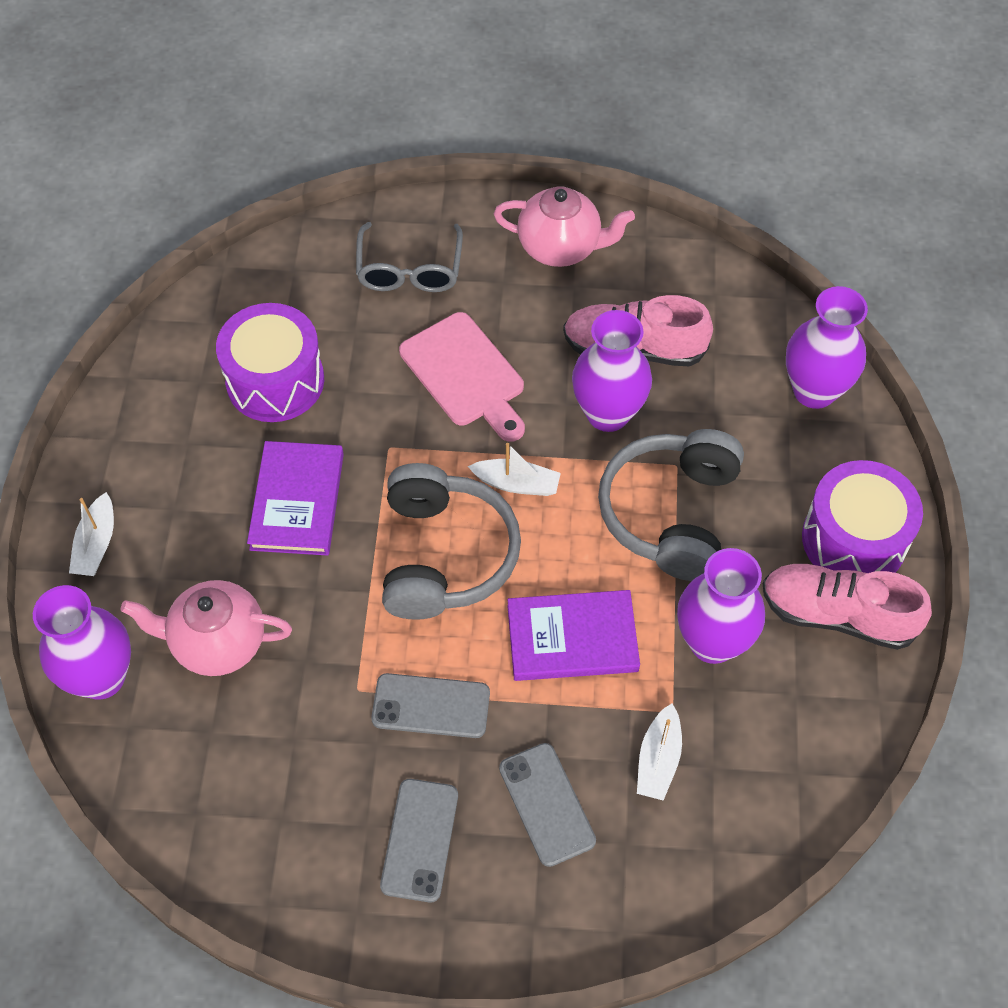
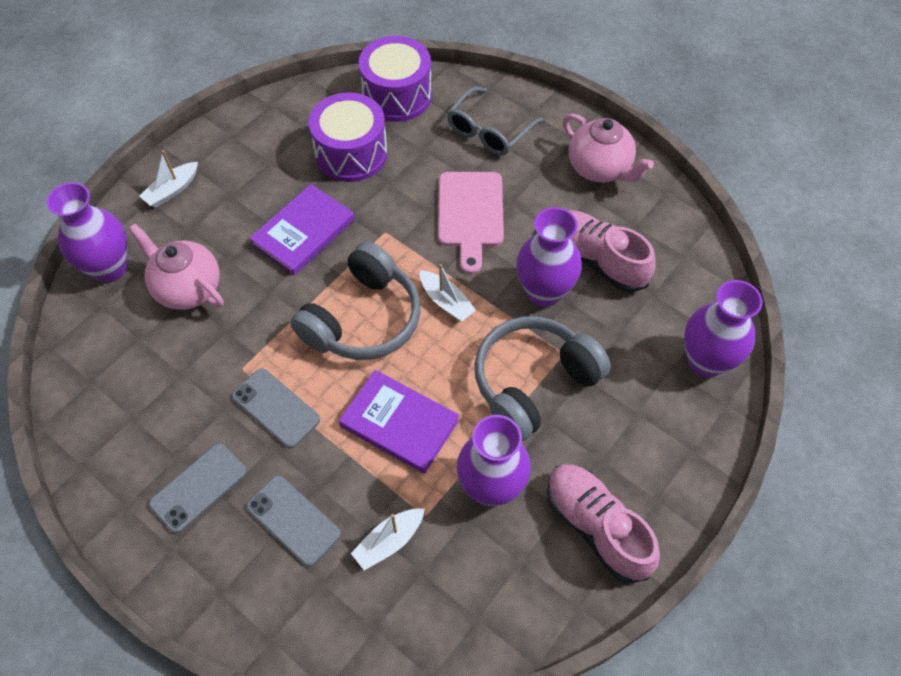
camera: 35 degrees right, 0 degrees up
grey phone [499,743,596,867] -> grey phone turned 60 degrees counterclockwise [246,476,341,566]
purple drum [802,460,923,573] -> purple drum moved to [359,36,432,122]

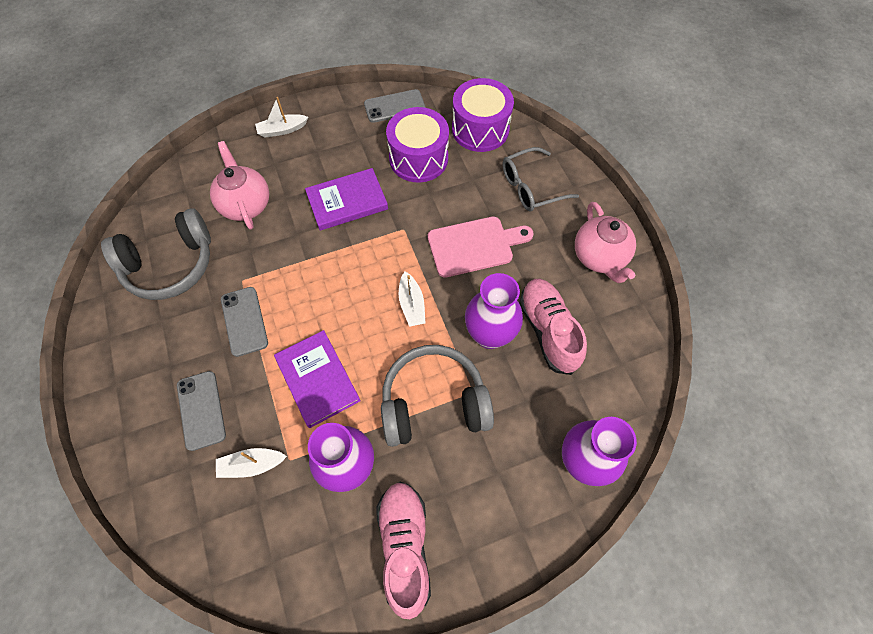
camera: 30 degrees right, 5 degrees up
purple vase [46,182,128,283] -> none
grey phone [149,443,247,533] -> grey phone moved to [364,89,425,123]
grey headphones [290,241,421,360] -> grey headphones moved to [101,208,211,300]
pink cutting board [438,172,504,274] -> pink cutting board turned 135 degrees counterclockwise [428,217,534,278]

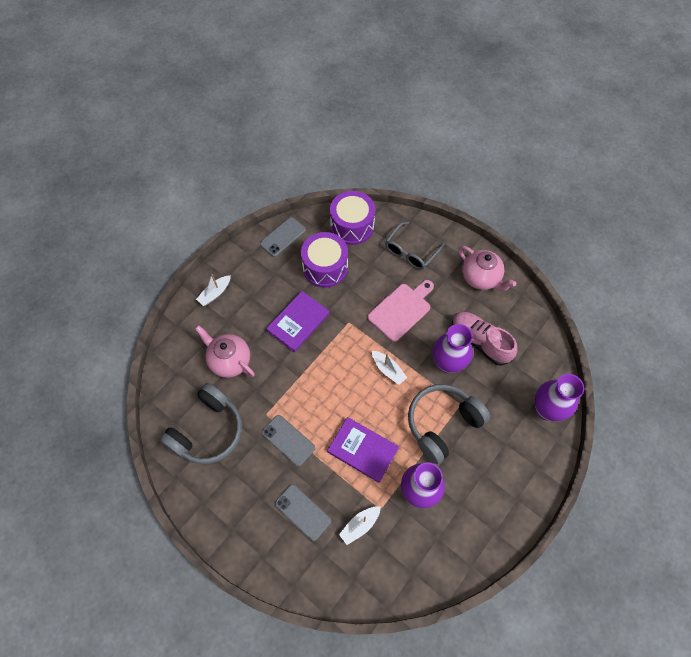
camera: 30 degrees left, 0 degrees up
pink shoe [376,481,431,619] -> none

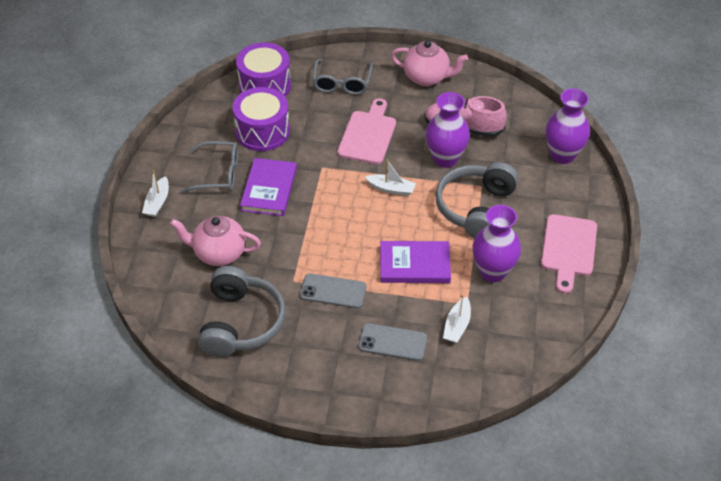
camera: 30 degrees left, 15 degrees down
grey phone [260,217,306,257] -> none
none -> grey glasses [180,141,238,193]
none -> pink cutting board [541,214,597,294]

